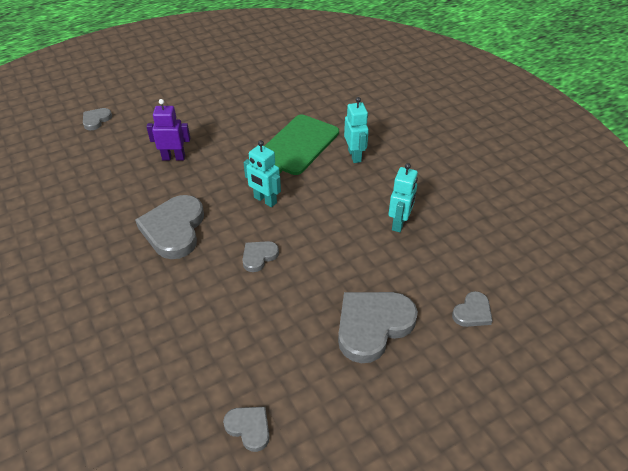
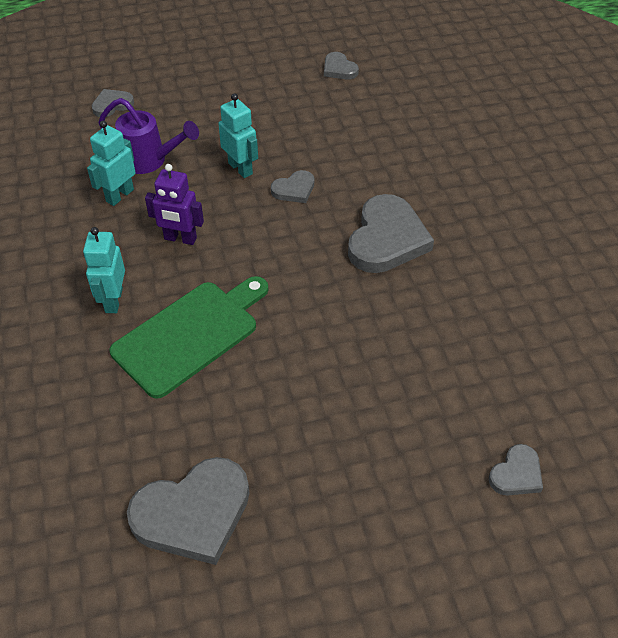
camera: 165 degrees left, 5 degrees up
purple robot [147,99,190,161] -> purple robot moved to [145,164,204,245]
turquoise robot [243,140,281,207] -> turquoise robot moved to [219,93,258,178]
grey heart [338,292,418,363] -> grey heart moved to [127,457,249,565]
none -> purple watering can [98,98,199,174]

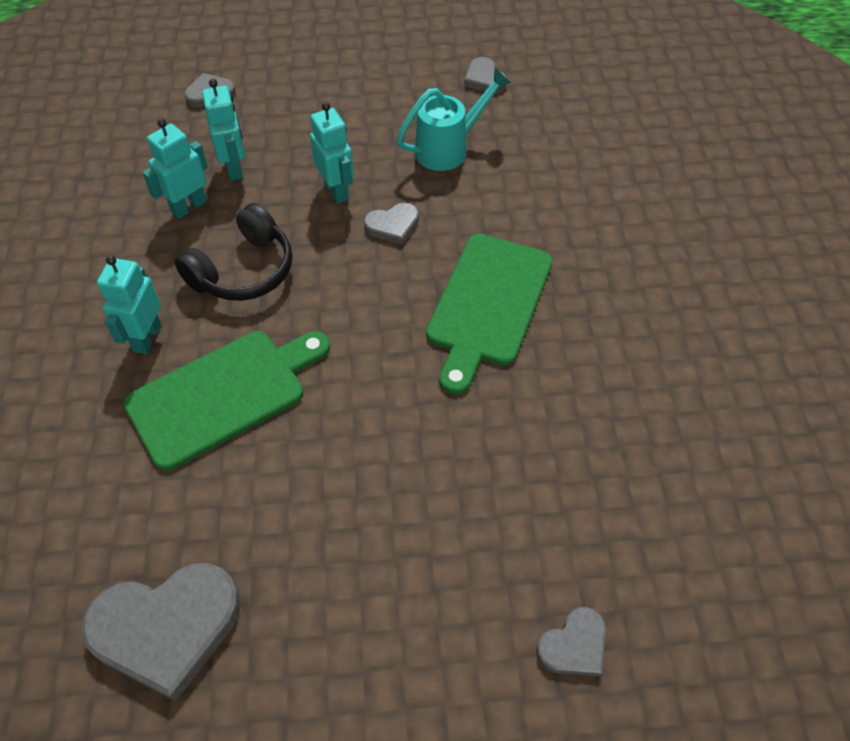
camera: 10 degrees right, 5 degrees up
purple watering can [98,98,199,174] -> turquoise robot [202,79,245,181]
purple robot [145,164,204,245] -> black headphones [175,203,292,301]
grey heart [348,194,434,273] -> green cutting board [426,234,553,395]
none -> turquoise watering can [397,68,511,171]

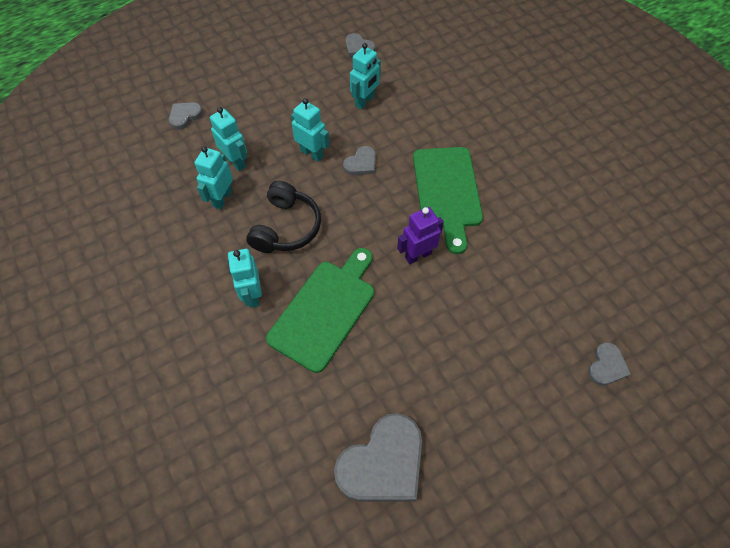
camera: 25 degrees left, 5 degrees up
turquoise watering can [397,68,511,171] -> turquoise robot [350,43,381,109]
none -> purple robot [397,207,444,264]

